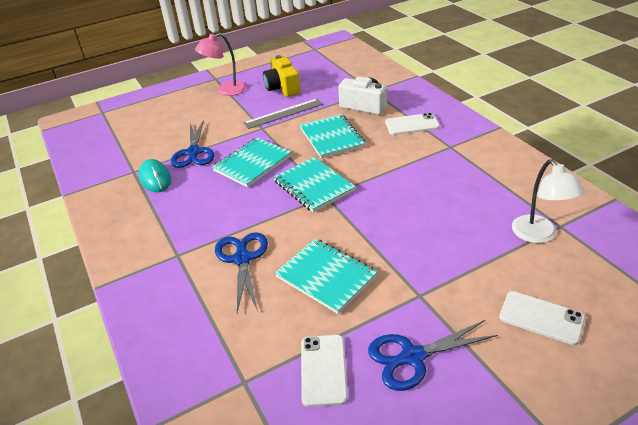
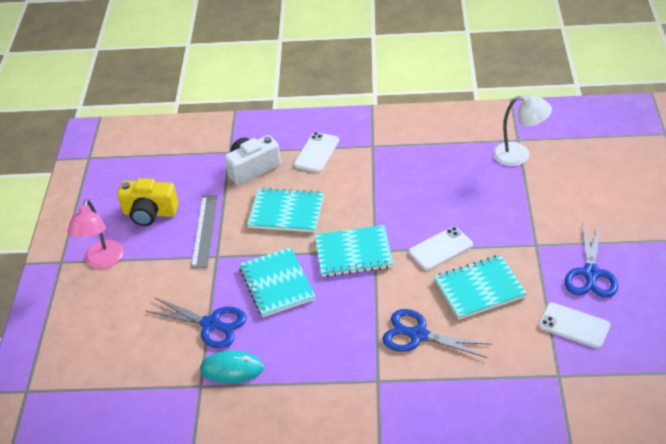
camera: 60 degrees left, 5 degrees up
white phone [499,291,585,345] -> white phone moved to [409,227,473,270]

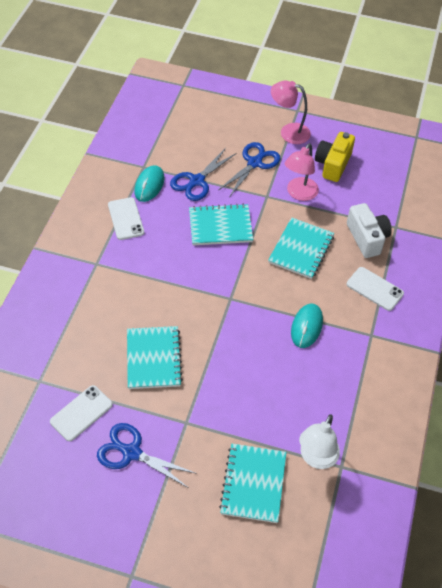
camera: 100 degrees right, 10 degrees up
grey ruler [191,195,218,268] -> pink lamp [285,143,319,201]
turquoise notebook [315,225,393,277] -> turquoise notebook moved to [219,444,287,523]
blue scissors [382,309,492,358] -> blue scissors moved to [218,142,281,198]
white phone [409,227,473,270] -> white phone moved to [108,197,144,240]
none -> turquoise mouse [291,304,323,348]

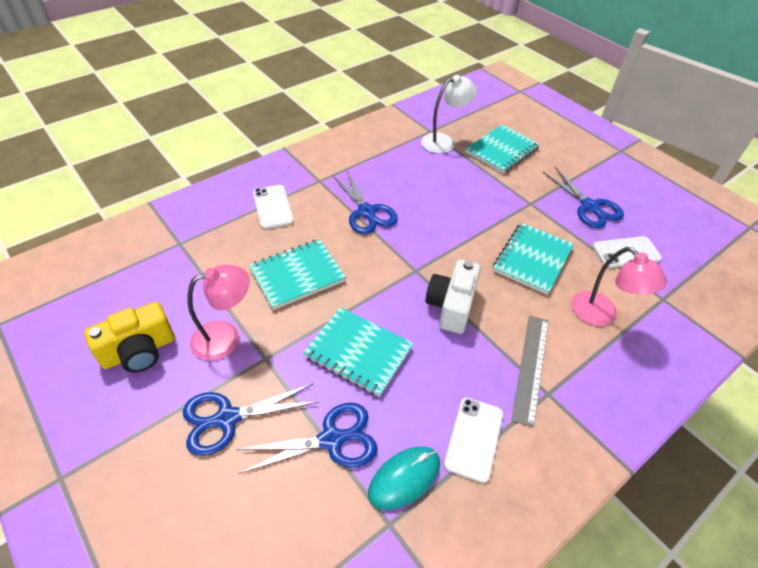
camera: 145 degrees left, 5 degrees down
pink lamp [271,80,311,144] -> pink lamp moved to [572,247,667,326]
turquoise mouse [291,304,323,348] -> blue scissors [332,171,398,234]
white camera [347,203,392,258] -> white camera moved to [425,259,481,334]
none -> grey ruler [511,315,549,427]

